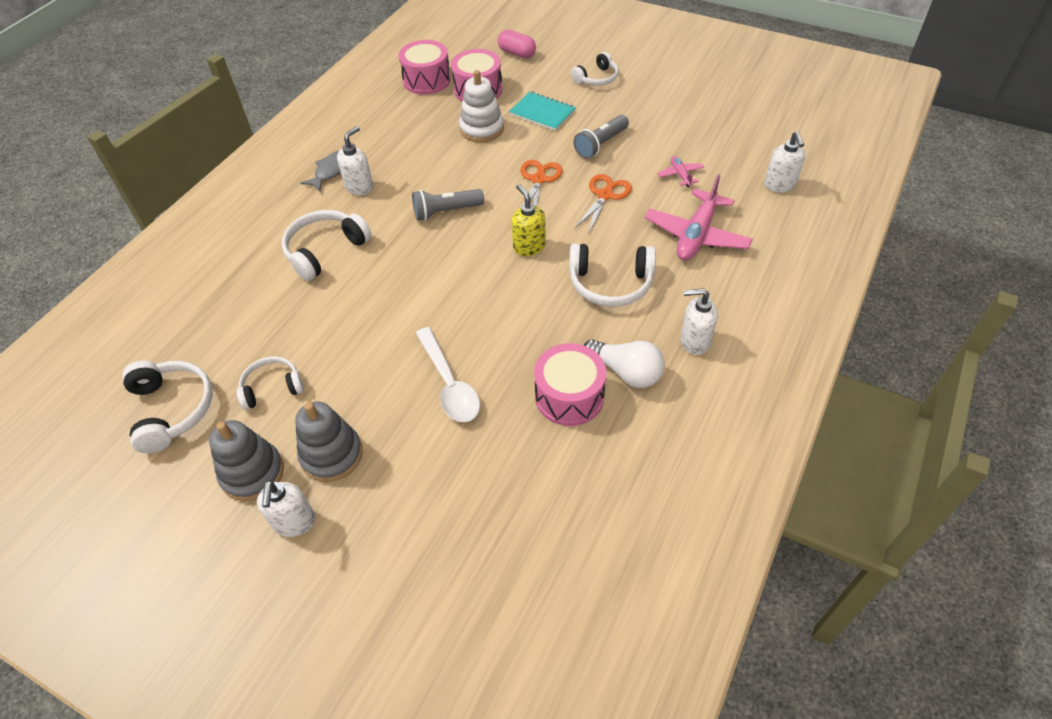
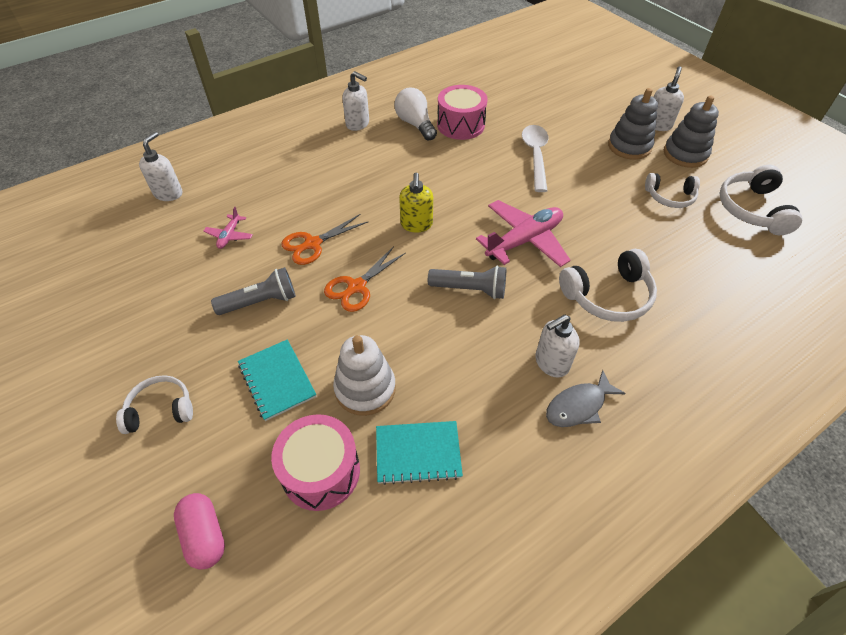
camera: 155 degrees left, 0 degrees up
pink drum [398,40,451,95] -> none
white headphones [569,243,656,307] -> none
pink plane [644,174,753,260] -> pink plane moved to [476,200,571,267]
none -> turquoise notebook [376,421,463,485]

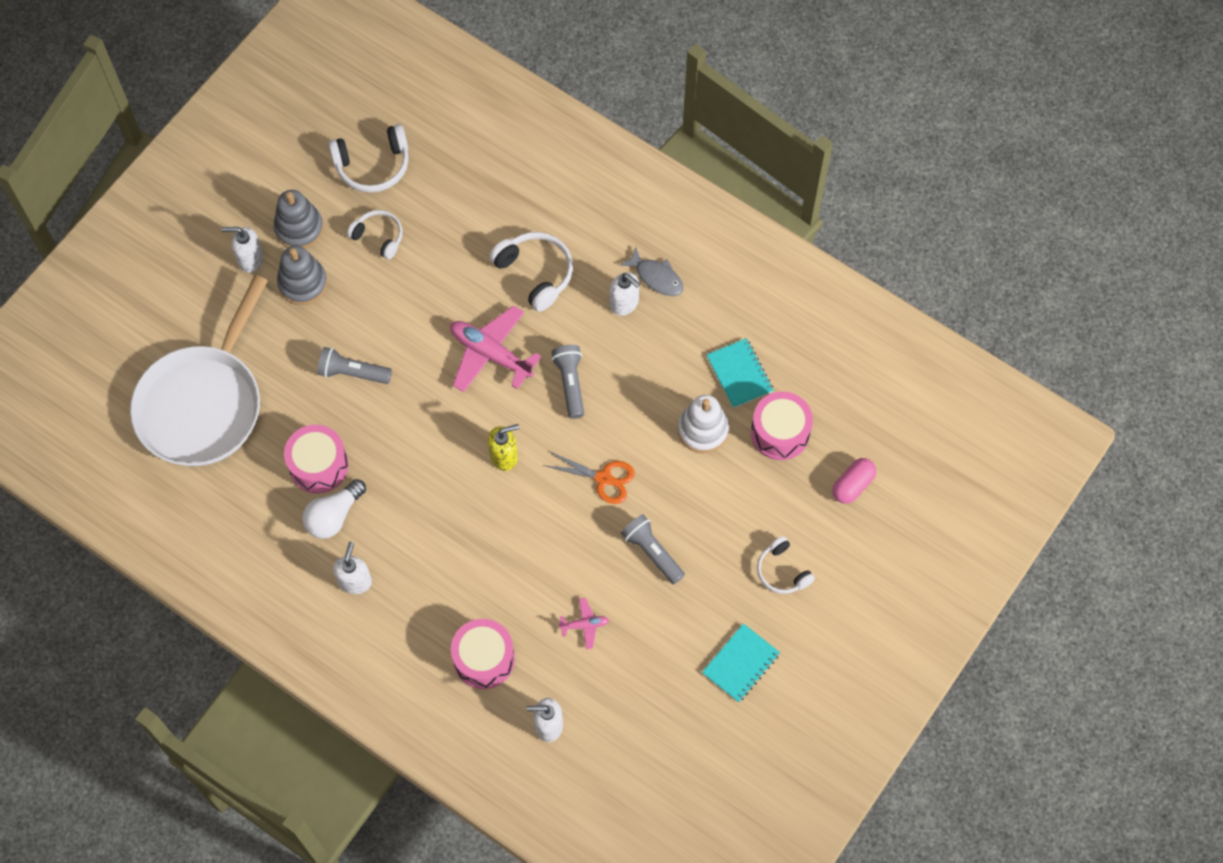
camera: 110 degrees left, 15 degrees up
turquoise notebook [238,339,316,421] -> turquoise notebook moved to [702,623,780,703]
orange scissors [281,214,368,265] -> none
white spoon [522,125,549,192] -> grey flashlight [317,347,392,384]
white headphones [645,173,700,208] -> white headphones turned 45 degrees counterclockwise [347,210,403,260]
none -> white pan [130,275,268,466]
none -> pink drum [451,619,515,689]

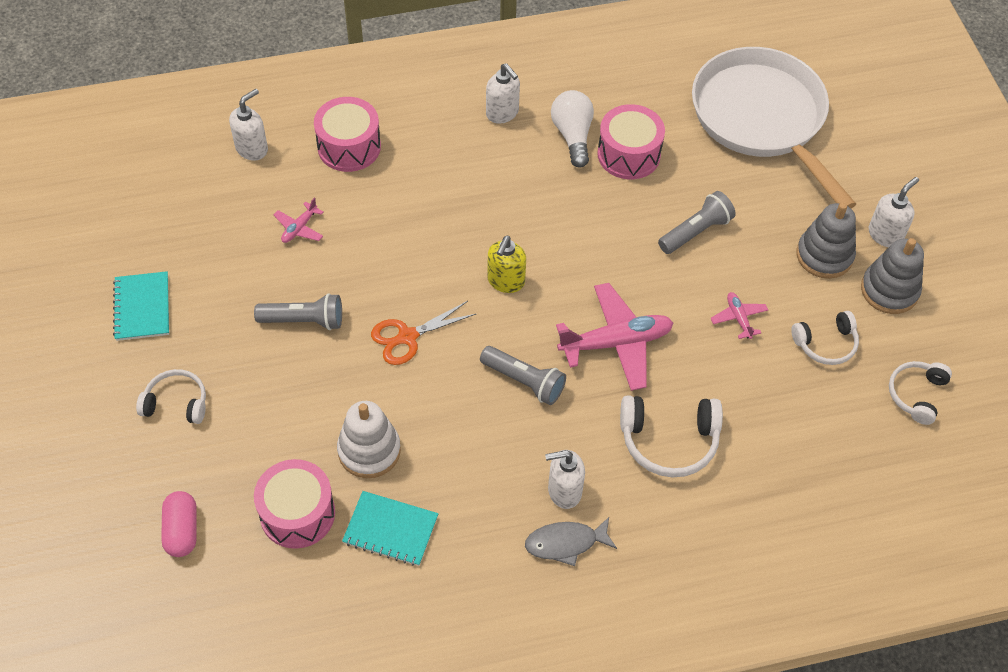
camera: 130 degrees right, 10 degrees down
white headphones [328,124,409,193] -> white headphones [889,361,952,425], size x0.66
none -> pink plane [711,292,768,339]

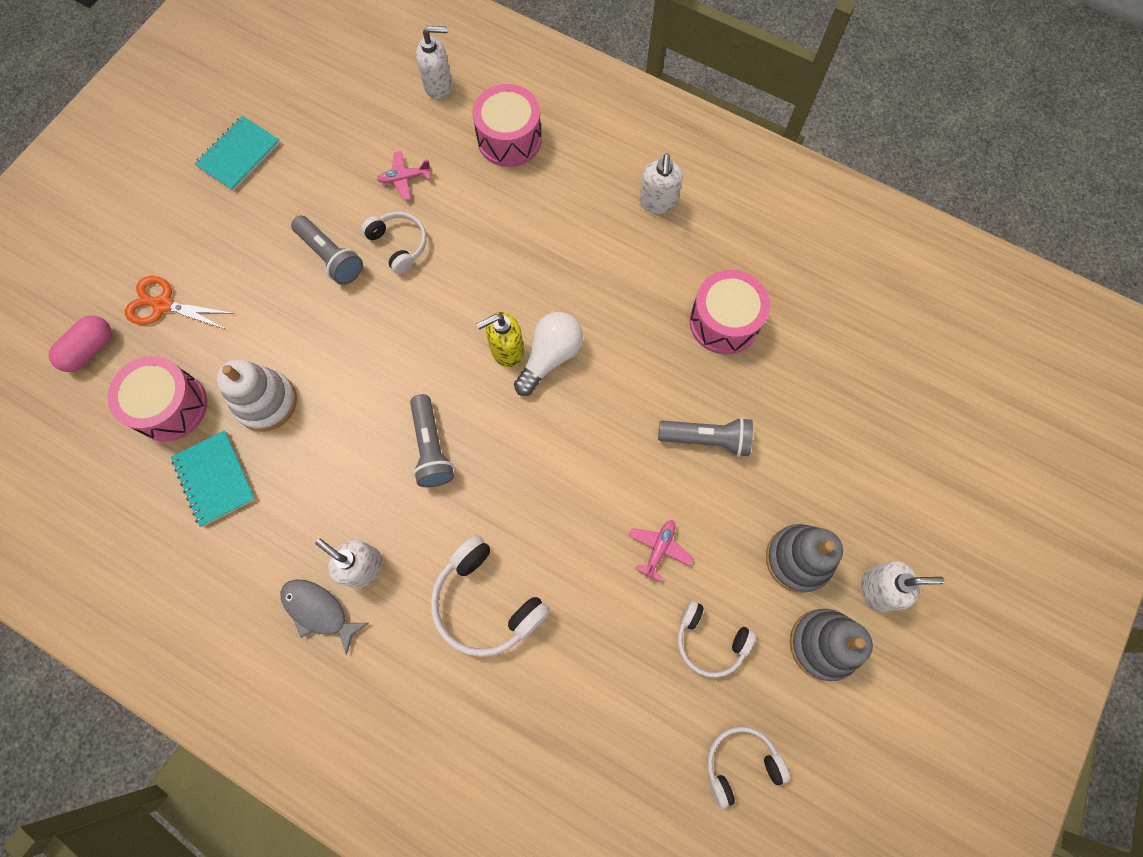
camera: 45 degrees right, 15 degrees up
white headphones [136,369,206,424] -> white headphones moved to [361,212,427,274]
orange scissors [371,301,476,365] -> orange scissors moved to [125,276,234,329]
white light bulb [551,90,594,168] -> white light bulb moved to [514,312,583,396]
pink plane [556,283,673,391] -> none
white pan [692,47,856,209] -> none

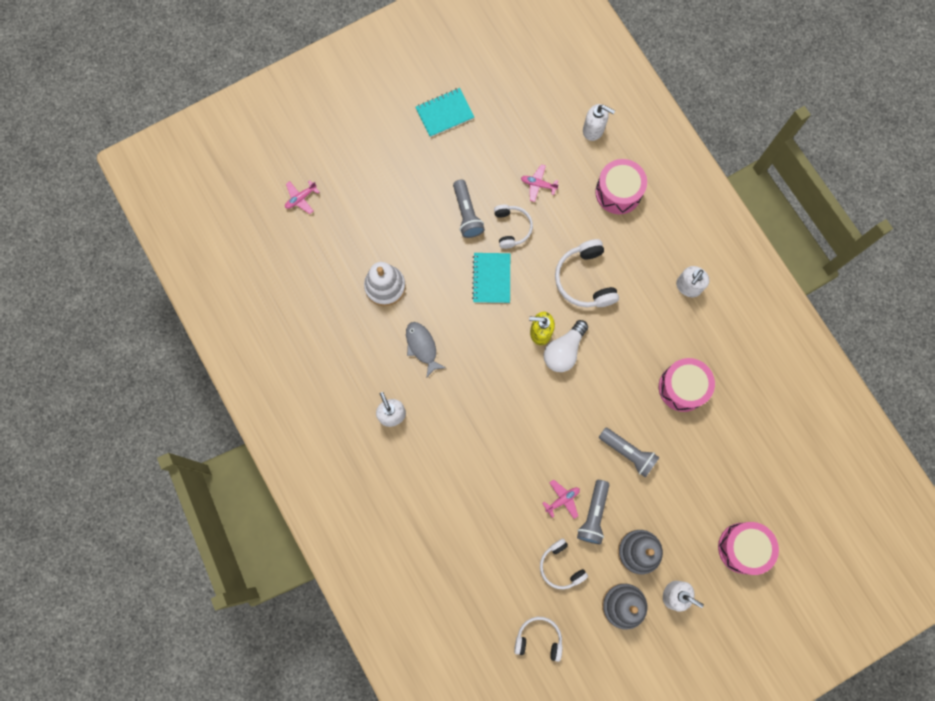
camera: 30 degrees right, 5 degrees up
pink capsule [48,316,112,372] -> pink plane [285,180,319,214]
pink drum [107,356,207,442] -> pink drum moved to [718,522,779,575]
orange scissors [125,276,234,329] -> none
turquoise notebook [171,430,256,527] -> turquoise notebook moved to [472,253,510,303]
grey fish [280,579,368,655] -> grey fish moved to [406,322,446,378]
grey flashlight [410,394,454,487] -> grey flashlight moved to [577,480,609,544]
white headphones [431,535,550,657] -> white headphones moved to [555,239,619,307]
white light bulb [514,312,583,396] -> white light bulb turned 150 degrees clockwise [544,320,588,372]

